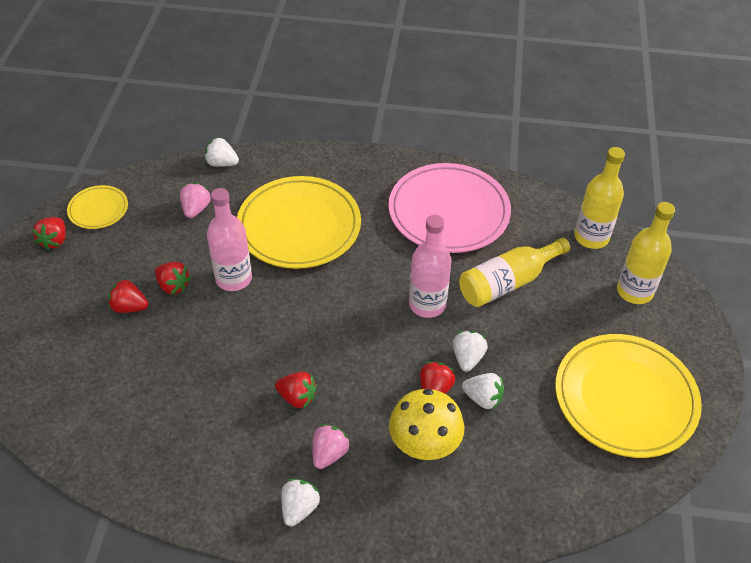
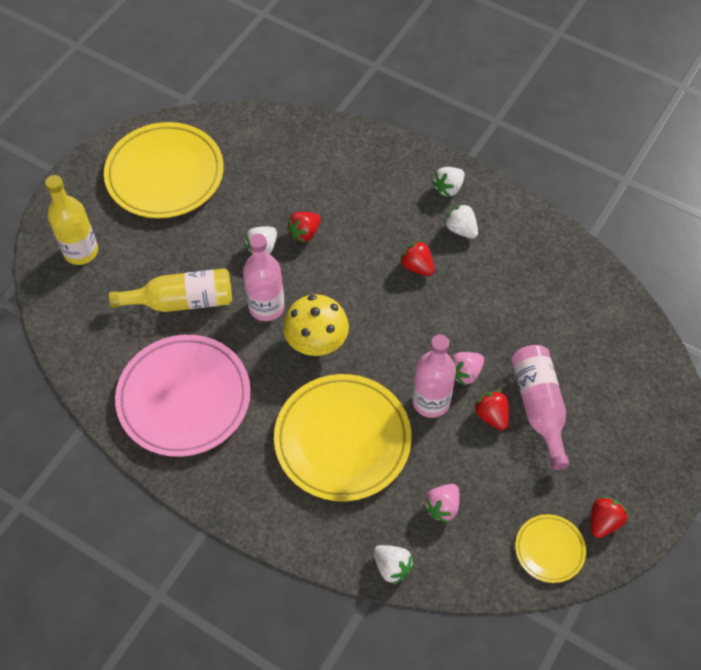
camera: 155 degrees left, 10 degrees up
red strawberry [108,279,148,313] -> pink bottle [512,345,570,470]
pink strawberry [312,424,350,469] -> pink strawberry moved to [451,352,484,386]
yellow mushroom [389,389,464,460] -> yellow mushroom moved to [283,294,349,356]
white strawberry [462,373,504,409] -> white strawberry moved to [444,203,478,239]
yellow bottle [575,147,625,249] -> none

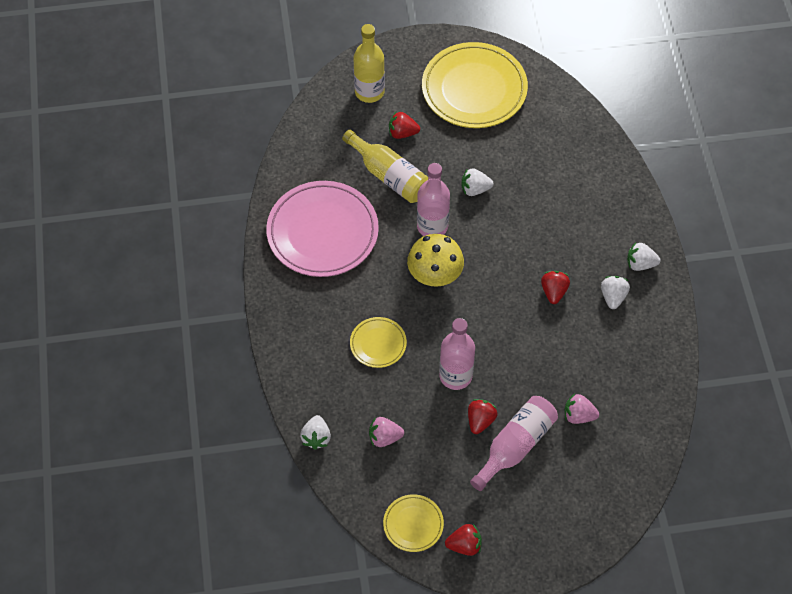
camera: 50 degrees right, 0 degrees up
yellow plate [274,374,411,501] -> yellow plate [350,317,407,368], size x0.49
red strawberry [287,212,321,243] -> red strawberry moved to [389,112,420,139]
pink strawberry [451,352,484,386] -> pink strawberry moved to [564,393,599,424]

